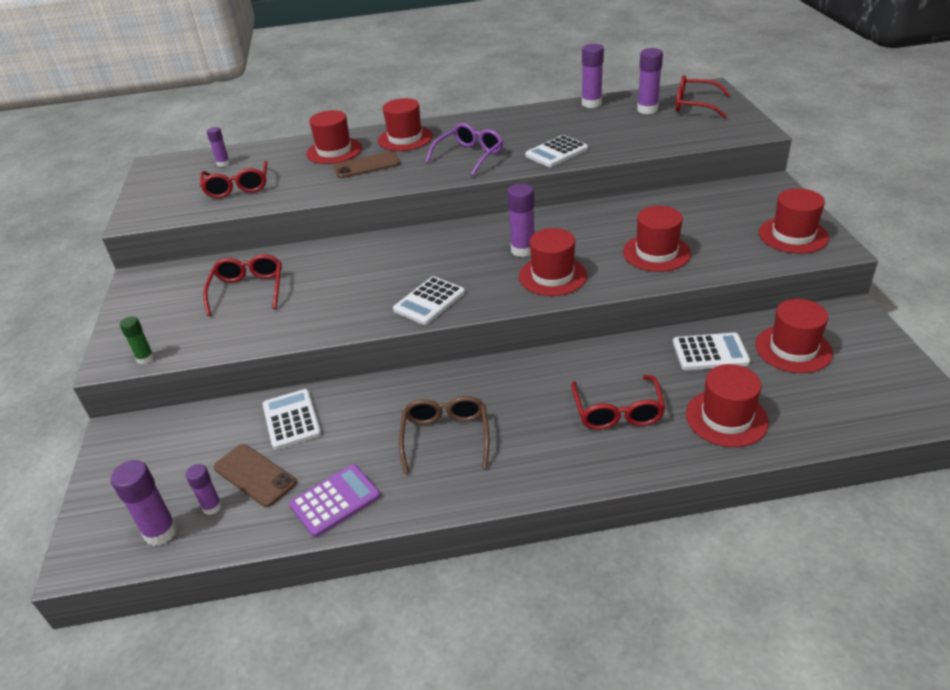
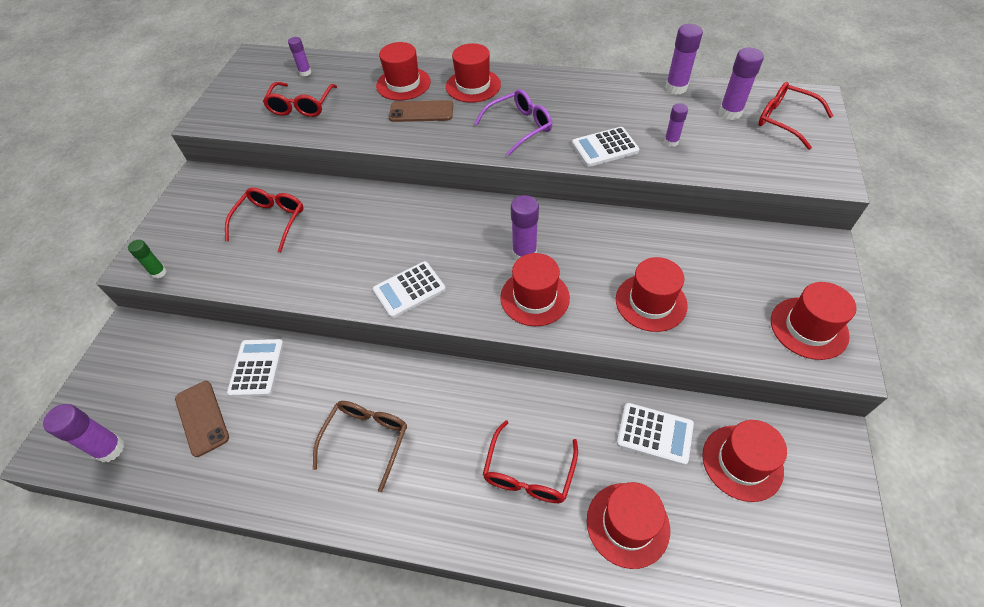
camera: 20 degrees right, 15 degrees up
purple glue stick [186,464,222,515] -> purple glue stick moved to [664,103,688,147]
purple calculator [289,464,381,537] -> none

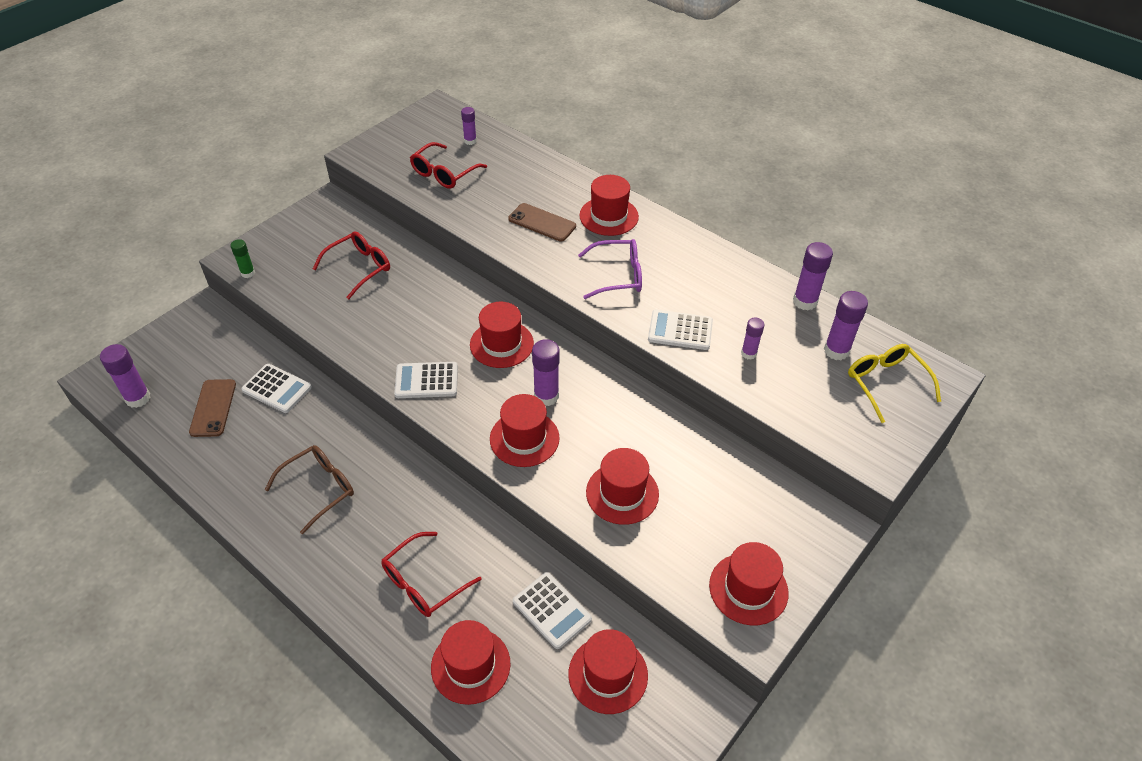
camera: 25 degrees right, 5 degrees down
white calculator [227,339,284,397] -> white calculator turned 90 degrees clockwise [241,364,312,413]
red hat [376,42,431,101] -> red hat moved to [470,302,534,368]
red glasses [758,82,833,150] -> yellow glasses [848,344,941,423]

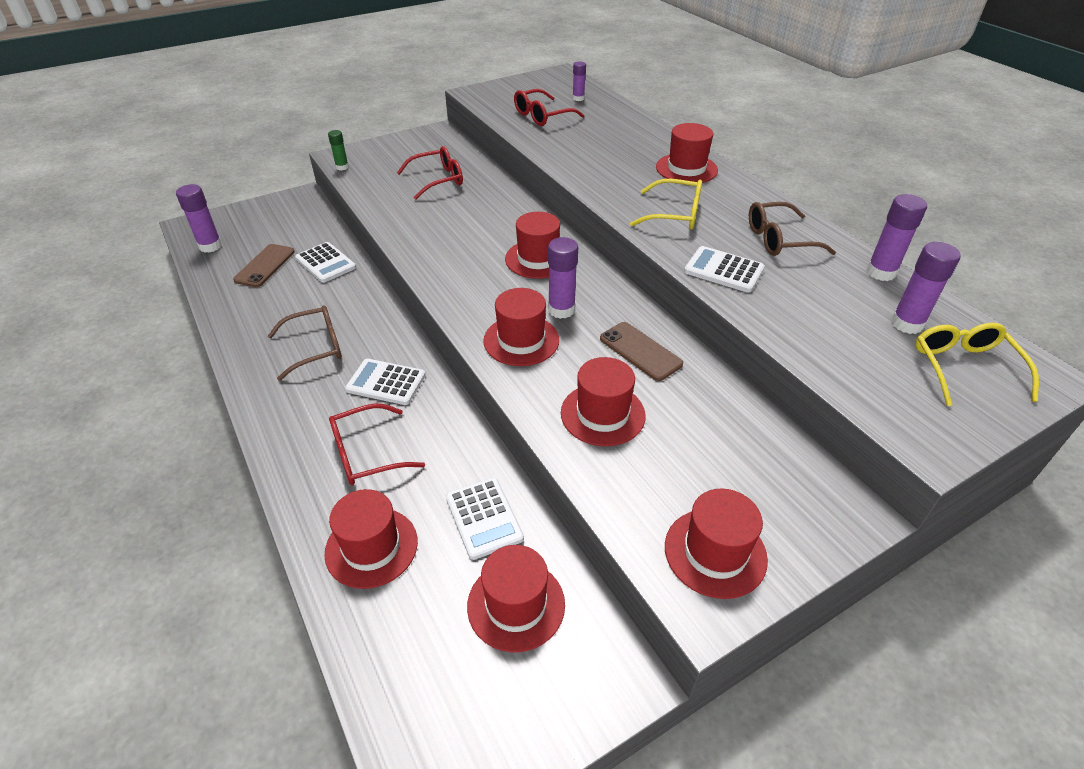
camera: 20 degrees right, 5 degrees down
white calculator [394,362,458,398] -> white calculator moved to [345,359,426,405]
brown phone [508,203,576,242] -> brown phone moved to [600,322,683,381]
purple glasses [578,239,642,299] -> yellow glasses [630,179,702,230]
purple glue stick [741,317,764,360] -> none
none -> brown glasses [749,202,836,256]

